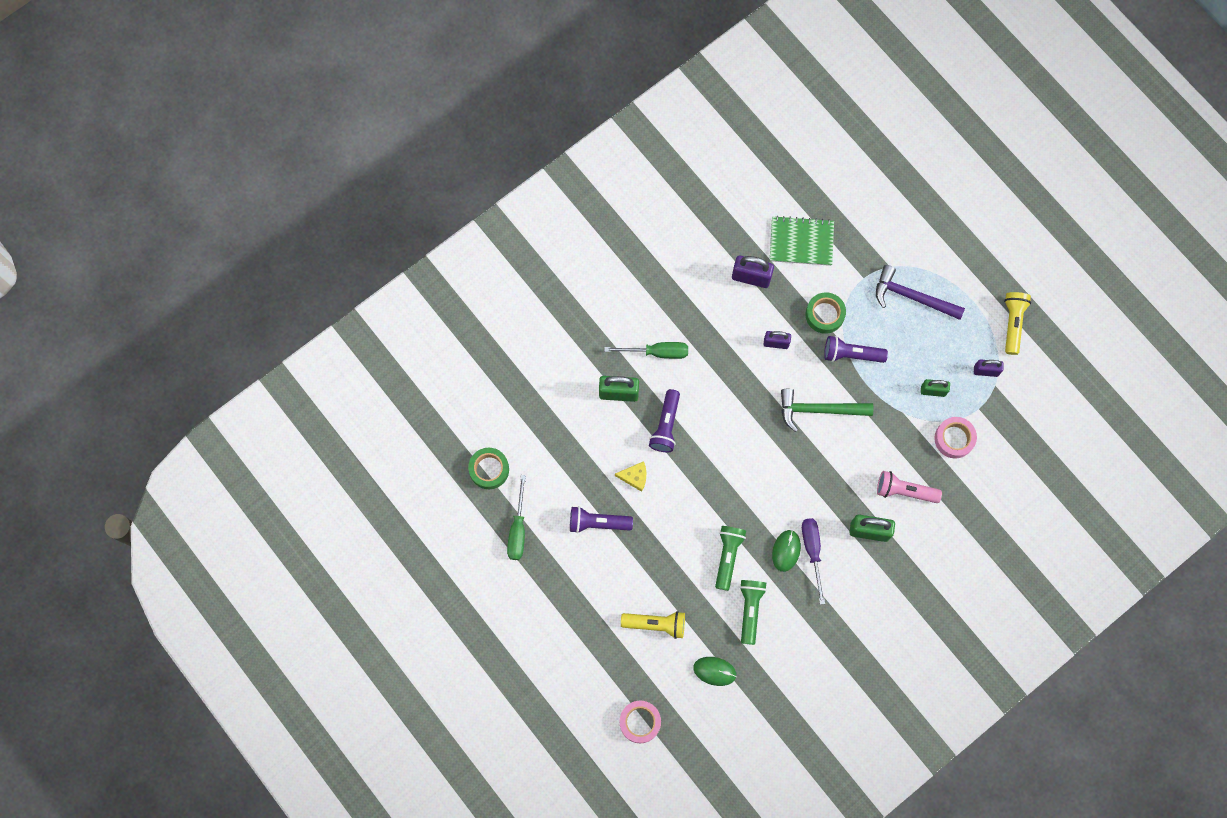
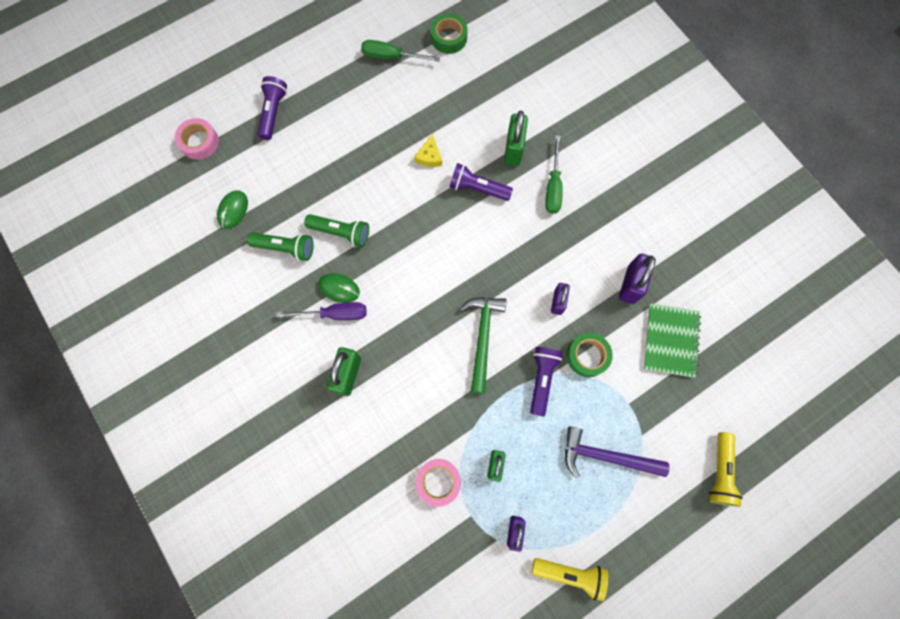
camera: 95 degrees right, 0 degrees up
purple flashlight [570,506,633,533] -> purple flashlight moved to [258,76,287,140]
yellow flashlight [621,611,685,639] -> yellow flashlight moved to [709,432,743,507]
purple hammer [876,265,965,320] -> purple hammer turned 105 degrees counterclockwise [565,426,670,478]
pink flashlight [877,471,942,503] -> none

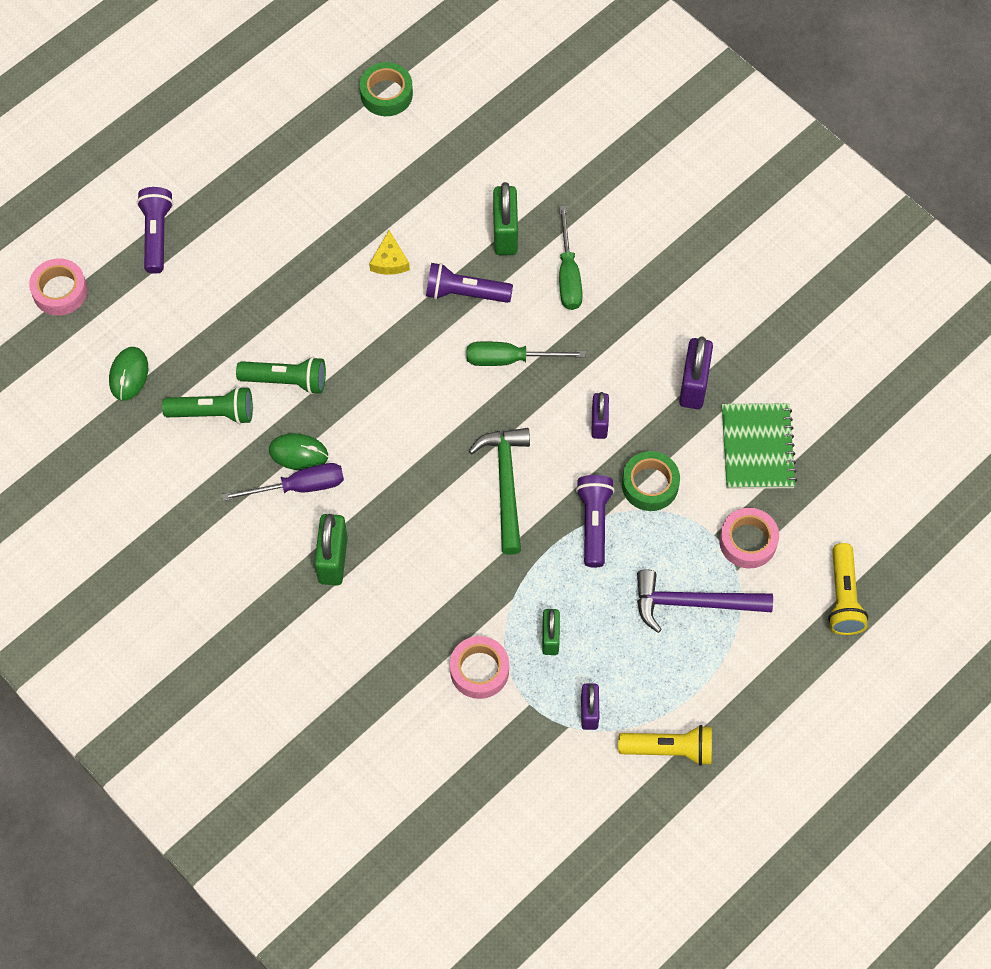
camera: 10 degrees left, 10 degrees down
green screwdriver [361,40,440,62] -> green screwdriver moved to [467,341,585,366]
none -> pink tape [719,508,779,569]

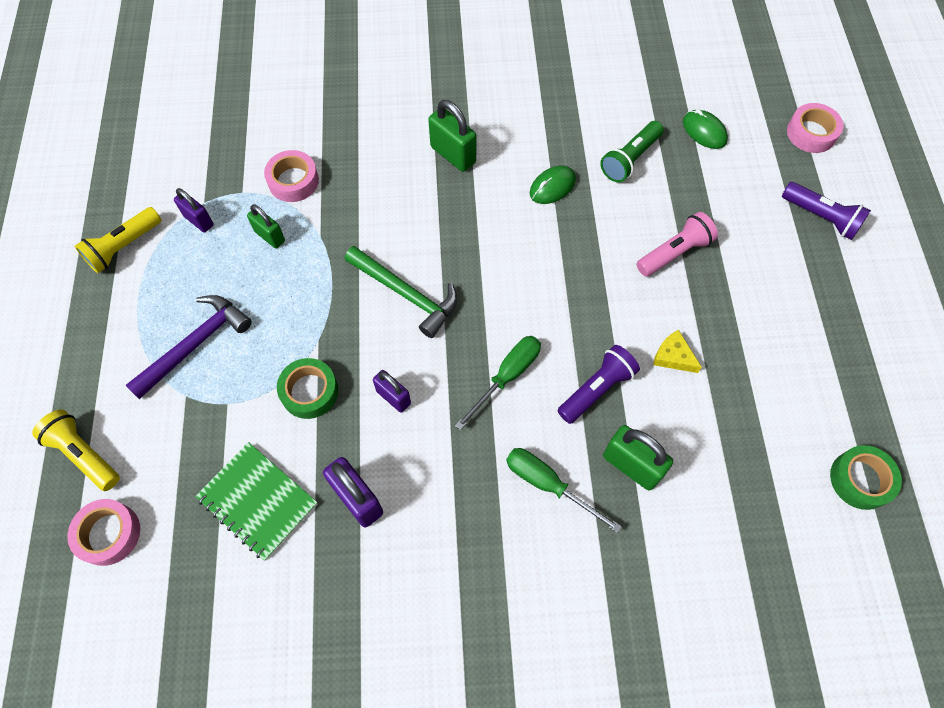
camera: 130 degrees right, 0 degrees up
purple screwdriver [222,463,344,501] -> none
green flashlight [236,357,326,394] -> none
purple flashlight [576,475,615,567] -> none
pink tape [719,508,779,569] -> pink tape moved to [67,499,140,566]
none -> pink flashlight [637,212,718,277]

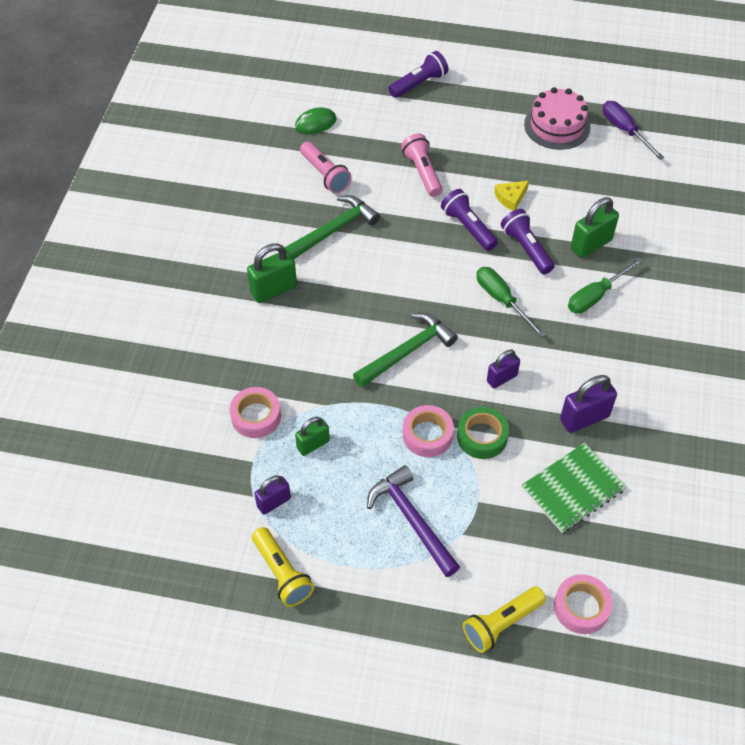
camera: 75 degrees left, 10 degrees down
green mouse [530,166,576,204] -> green hammer [284,195,380,259]
green flashlight [600,121,664,182] -> pink flashlight [300,142,352,193]
pink tape [787,103,844,153] -> pink tape moved to [403,405,454,457]
green tape [830,445,902,510] -> purple screwdriver [603,101,665,160]
none -> purple flashlight [441,189,498,251]
none -> pink cake [524,87,591,150]

